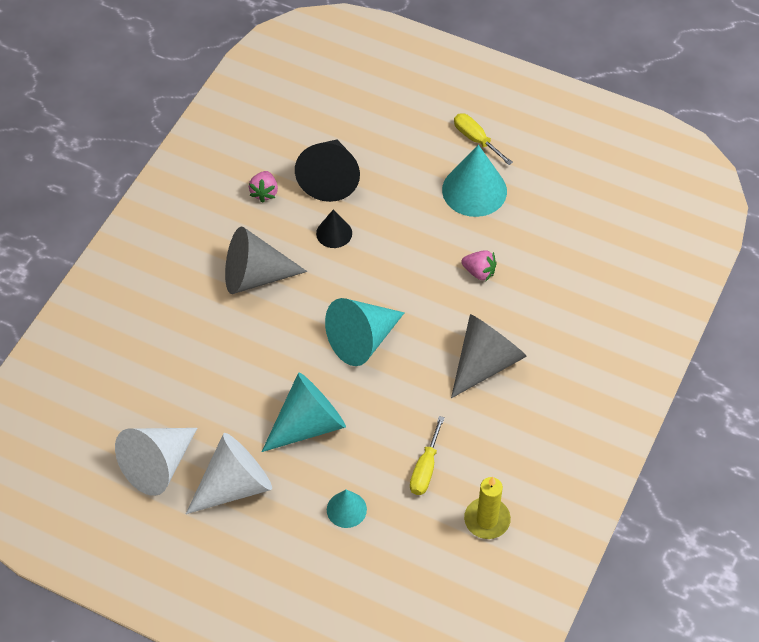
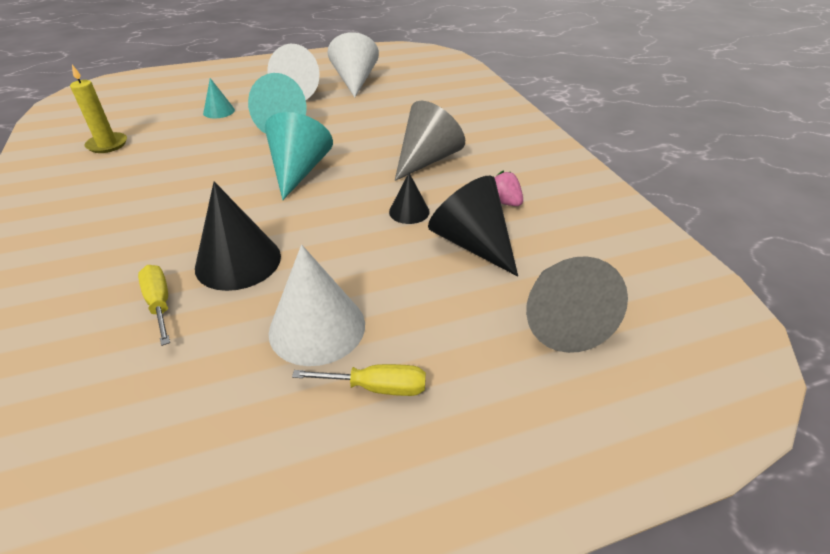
camera: 135 degrees right, 15 degrees down
yellow screwdriver [410,416,445,495] -> yellow screwdriver moved to [138,265,170,346]
turquoise cone [442,145,507,217] -> white cone [269,245,365,366]
grey cone [451,314,527,398] -> grey cone moved to [526,256,628,353]
pink strawberry [461,250,497,281] -> black cone [195,181,281,291]

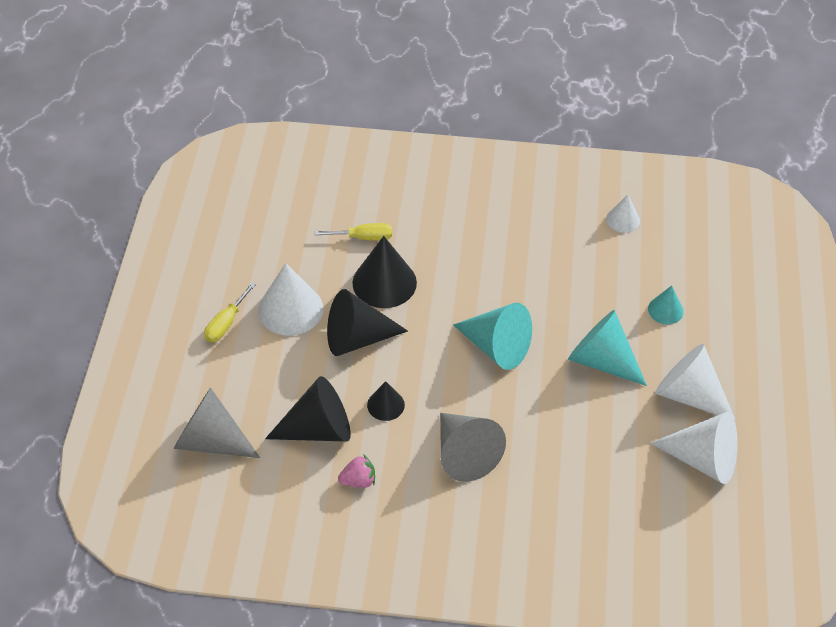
camera: 115 degrees right, 10 degrees up
yellow candle [70,65,127,153] -> white cone [606,195,640,233]
none -> black cone [327,289,408,356]

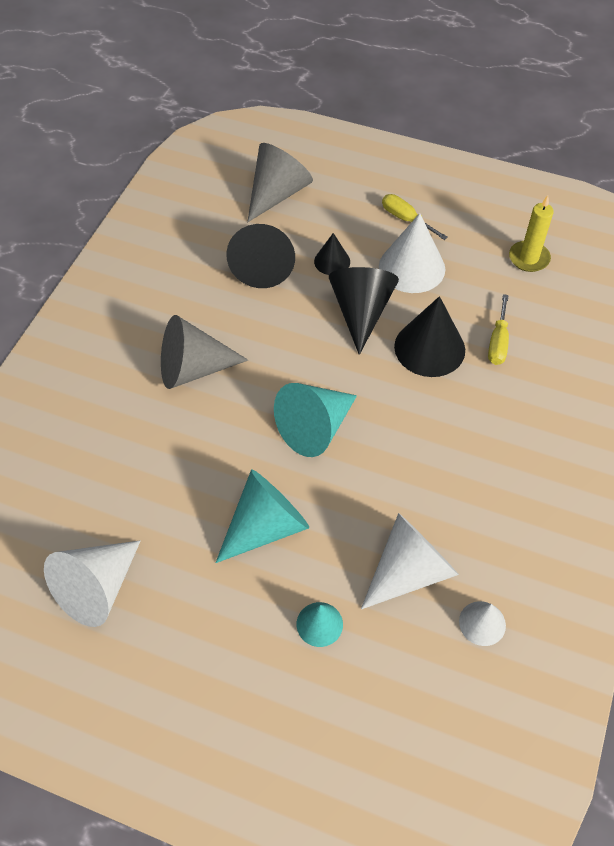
camera: 105 degrees right, 5 degrees up
pink strawberry [338,454,375,488] -> none
black cone [367,381,405,421] -> black cone moved to [314,233,350,275]
white cone [655,344,736,422] -> white cone moved to [361,513,459,609]
none -> yellow candle [509,195,554,272]

